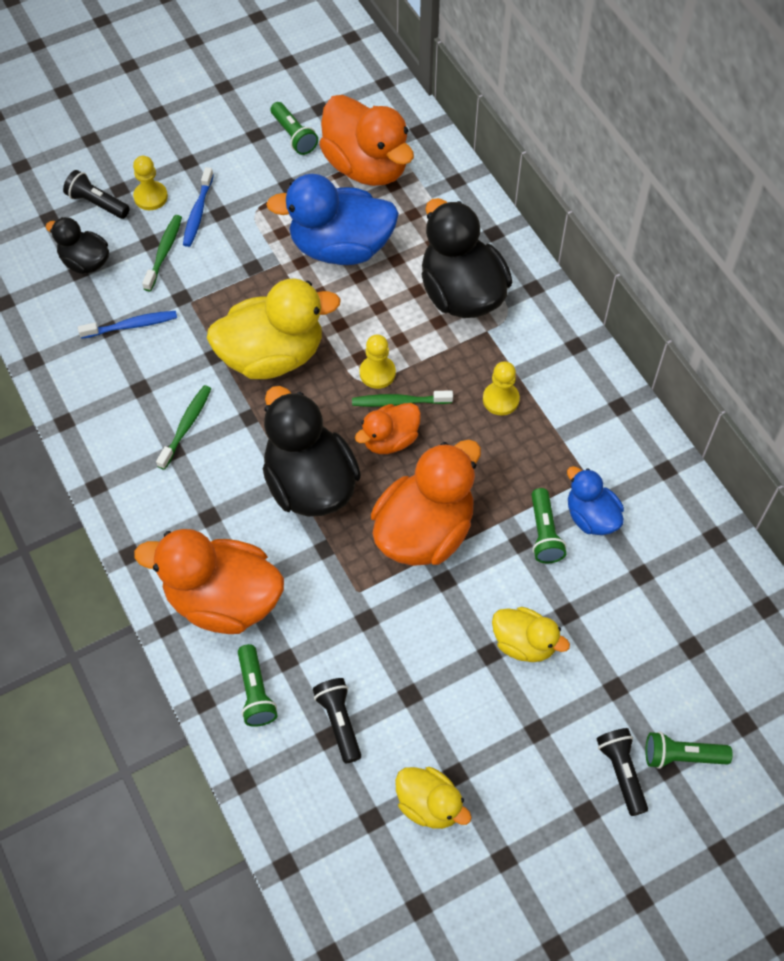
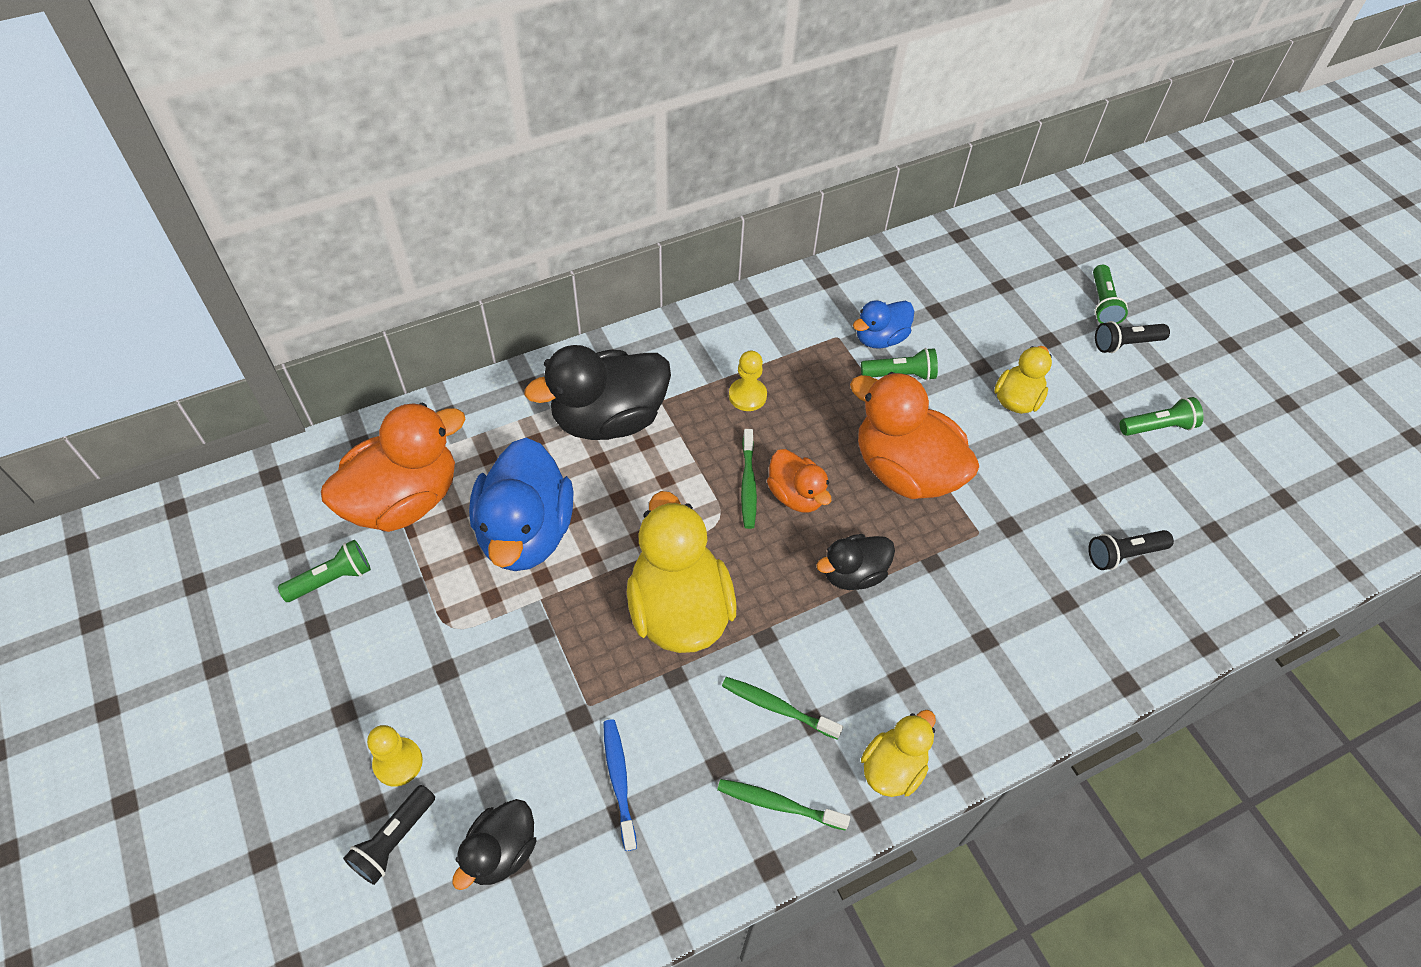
camera: 90 degrees left, 5 degrees down
orange duck [134,529,284,634] -> none
green toothbrush [142,215,182,291] -> green toothbrush moved to [717,779,850,831]
blue toothbrush [183,167,214,247] -> none
green flashlight [238,644,277,727] -> green flashlight moved to [1120,397,1204,436]
black duck [263,386,361,517] -> black duck [817,534,895,590], size x0.55
yellow pawn [360,335,396,389] -> none
yellow duck [395,767,472,829] -> yellow duck moved to [861,710,936,797]

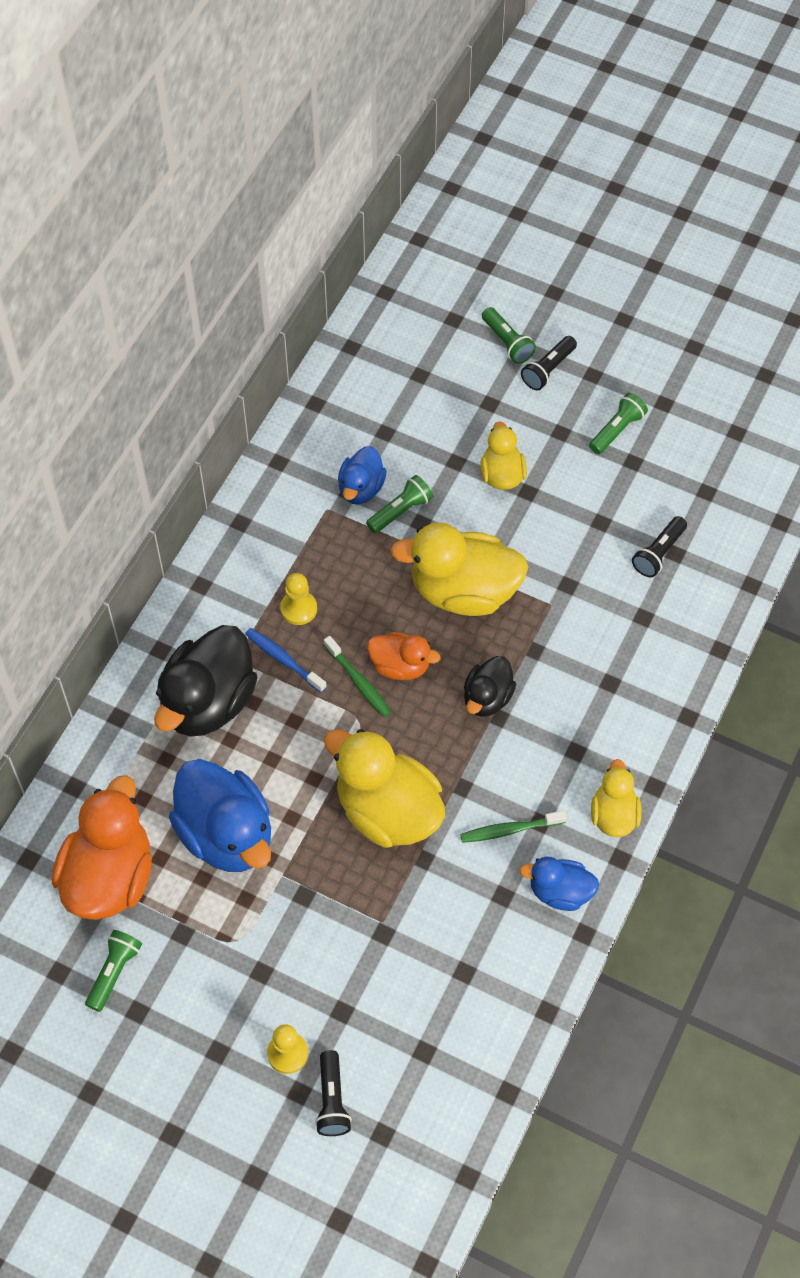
camera: 35 degrees left, 5 degrees up
black duck [452,799,537,890] -> none
blue toothbrush [603,719,637,851] -> blue toothbrush moved to [245,628,327,693]
green toothbrush [717,779,850,831] -> blue duck [519,857,599,911]
orange duck [850,372,979,499] -> yellow duck [390,523,529,616]

